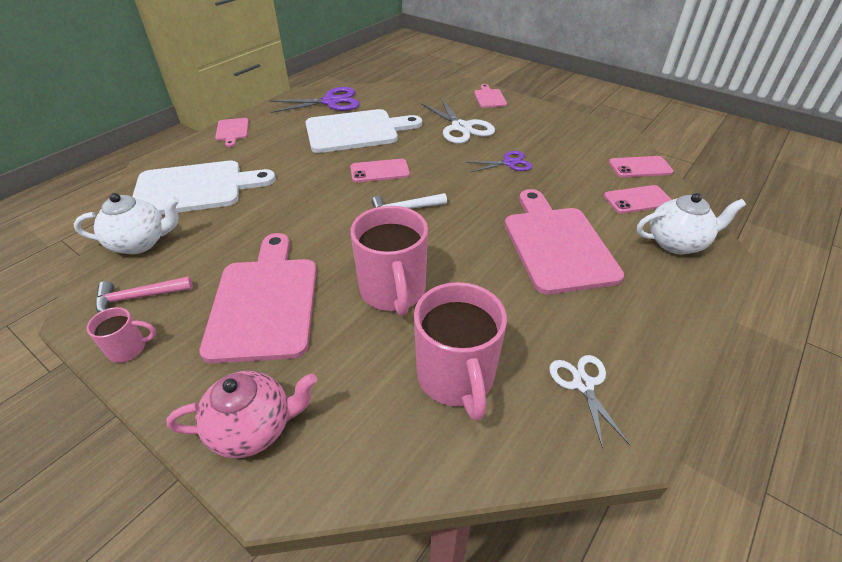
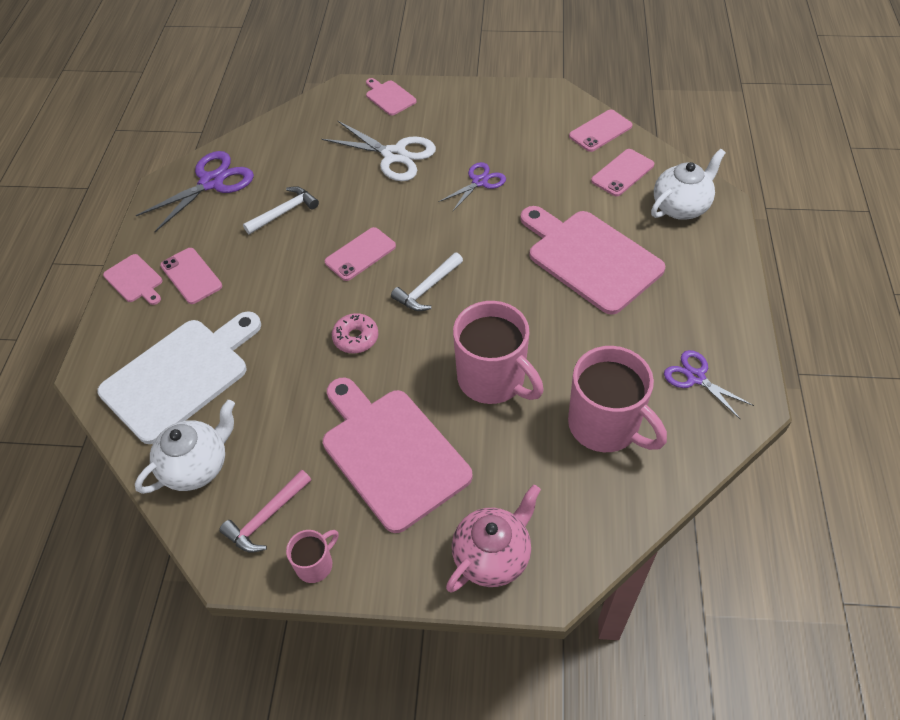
camera: 30 degrees left, 10 degrees up
white cutting board [305,109,422,153] -> white hammer [243,186,319,234]
white scissors [549,355,630,449] -> purple scissors [664,350,754,419]
none -> pink phone [160,248,222,304]
none -> pink donut [332,313,378,353]

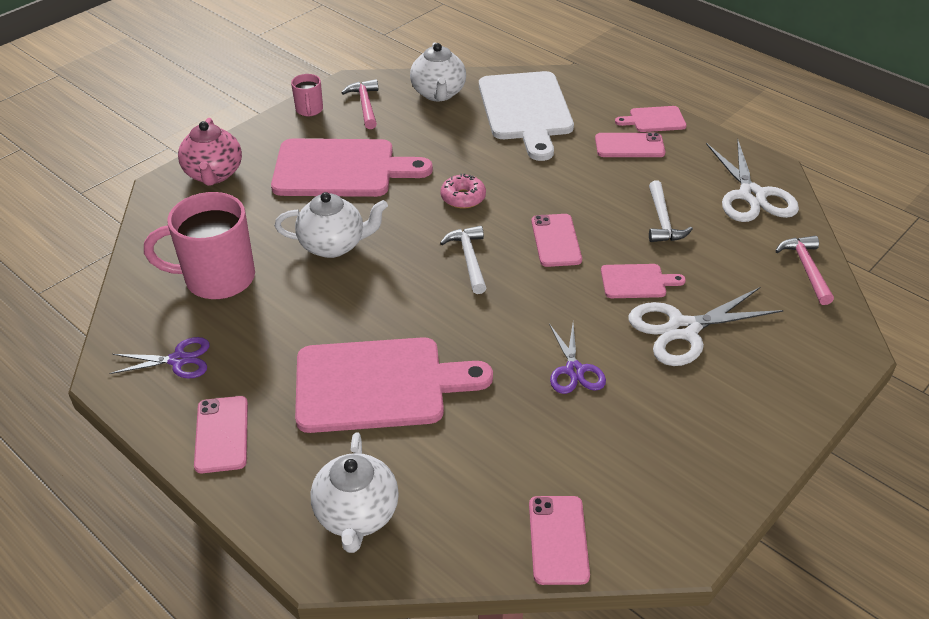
camera: 125 degrees right, 10 degrees down
purple scissors [135,151,254,232] -> white scissors [706,139,799,222]
pink cutting board [366,78,417,116] -> pink cutting board moved to [601,264,686,298]
pink mug [453,301,544,404] -> white teapot [275,192,388,258]
pink phone [591,149,654,196] -> pink phone moved to [194,396,248,473]
none -> pink hammer [776,236,834,305]

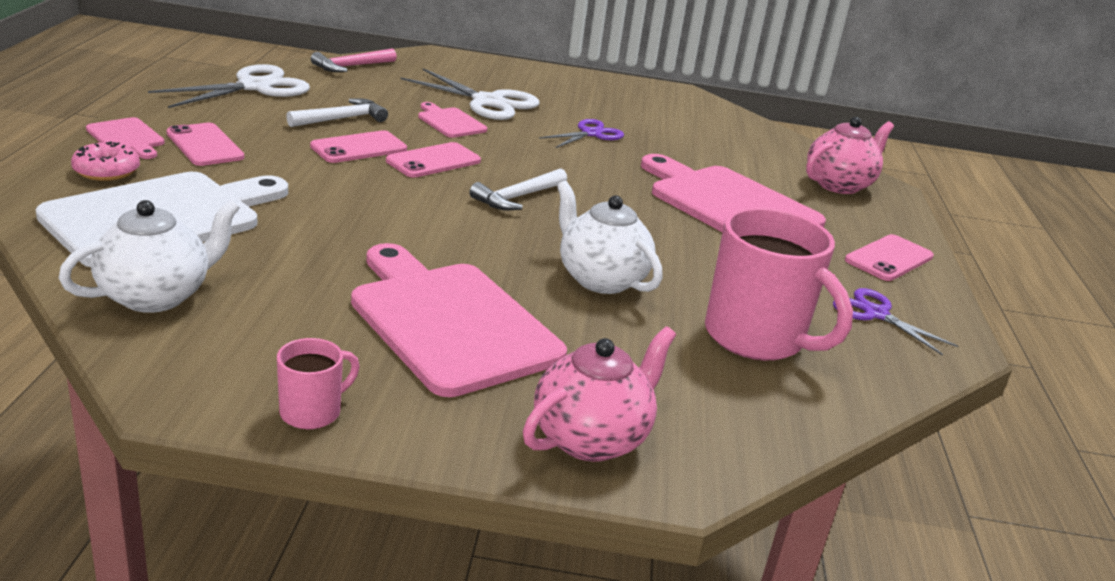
camera: 130 degrees left, 15 degrees down
white teapot [310,432,399,553] -> pink teapot [806,117,894,194]
pink hammer [341,79,378,129] -> none
pink donut [441,173,486,209] -> pink donut moved to [71,141,140,181]
pink phone [529,496,590,585] -> pink phone moved to [310,130,407,163]

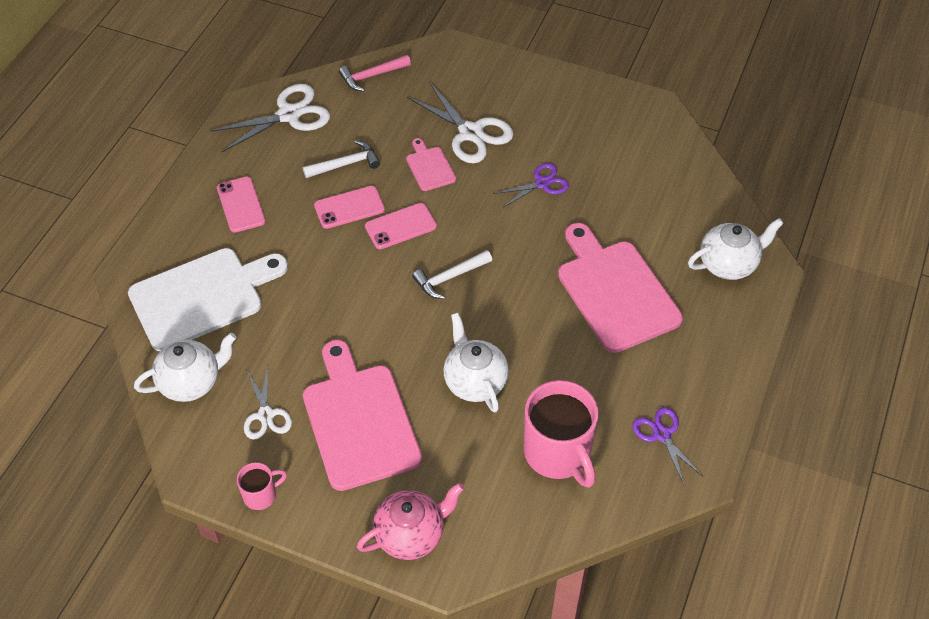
camera: 20 degrees right, 25 degrees up
pink donut [71,141,140,181] -> none
pink cutting board [86,117,164,159] -> none
pink teapot [806,117,894,194] -> white teapot [688,218,784,280]
pink phone [845,234,934,281] -> none
none -> white scissors [244,365,292,440]

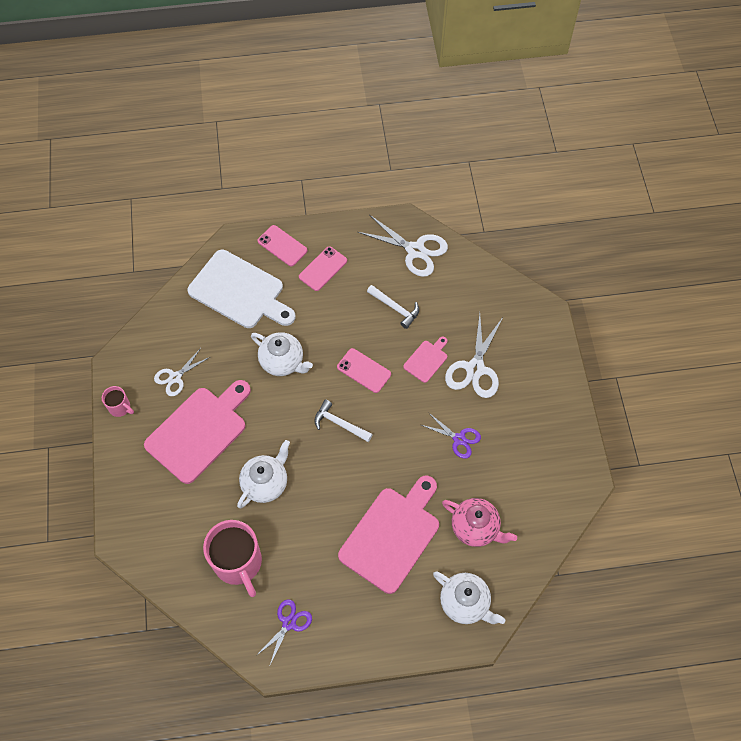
camera: 60 degrees right, 10 degrees up
white teapot [134,333,236,402] -> white teapot moved to [251,332,313,376]
pink phone [314,186,385,229] -> pink phone moved to [257,225,307,266]
pink hammer [339,55,411,91] -> none
pink teapot [357,483,464,560] -> pink teapot moved to [442,498,517,547]
pink mug [524,380,599,488] -> pink mug turned 60 degrees counterclockwise [203,520,262,597]

